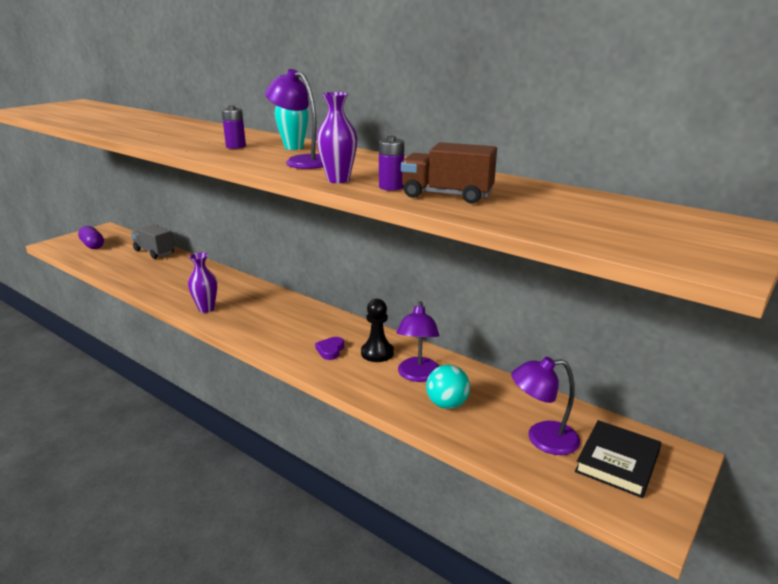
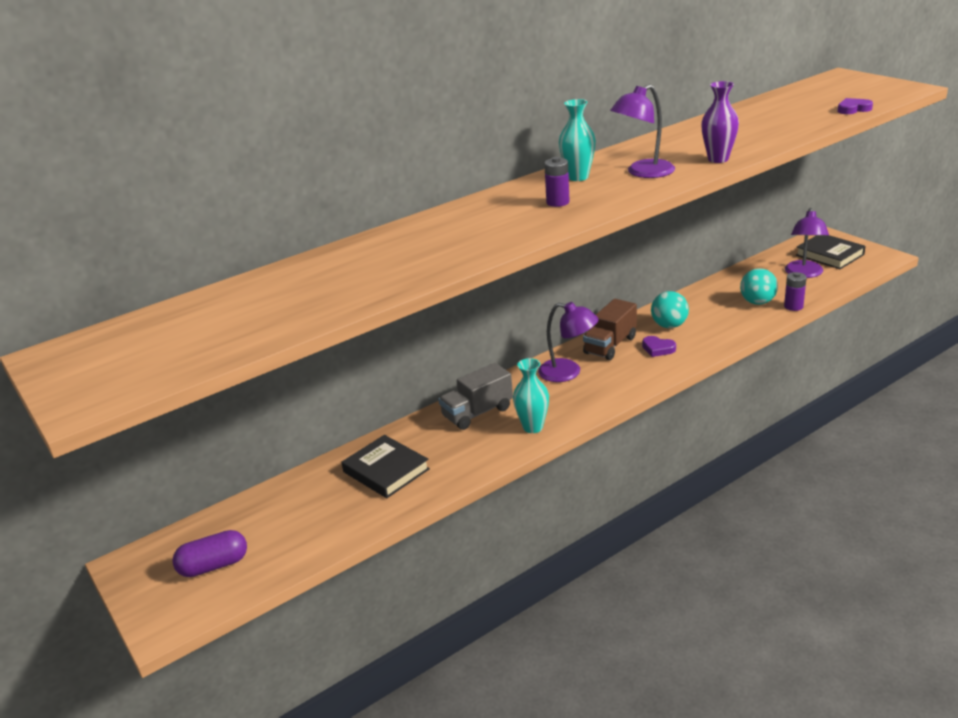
camera: 70 degrees left, 5 degrees up
grey truck [131,225,174,259] -> grey truck moved to [438,363,513,430]
purple vase [188,252,217,313] -> turquoise vase [513,358,549,433]
black pawn [361,299,394,362] -> turquoise ball [651,291,689,328]
purple battery [379,136,404,191] -> purple battery moved to [784,272,807,311]
purple lamp [396,301,439,382] -> purple lamp moved to [538,302,599,382]
brown truck [401,142,497,204] -> brown truck moved to [583,299,637,360]
none -> black book [342,435,430,498]
none -> purple heart [837,98,873,114]

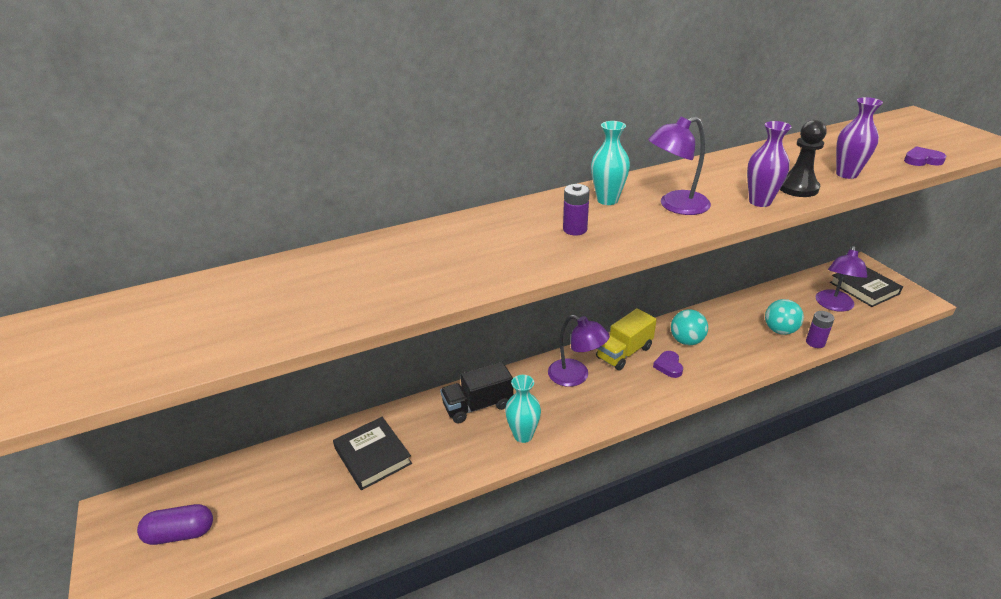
camera: 10 degrees right, 5 degrees up
grey truck [438,363,513,430] -> black truck [440,362,513,424]
brown truck [583,299,637,360] -> yellow truck [596,308,657,370]
purple heart [642,336,676,357] -> purple heart turned 45 degrees clockwise [653,351,683,378]
none -> black pawn [780,120,827,197]
none -> purple vase [836,97,883,179]

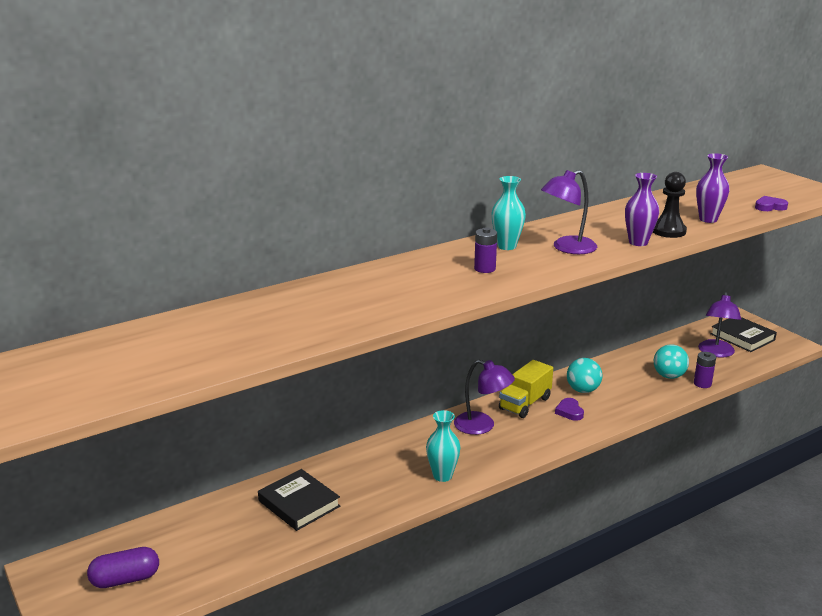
camera: 10 degrees left, 10 degrees down
black truck [440,362,513,424] -> none

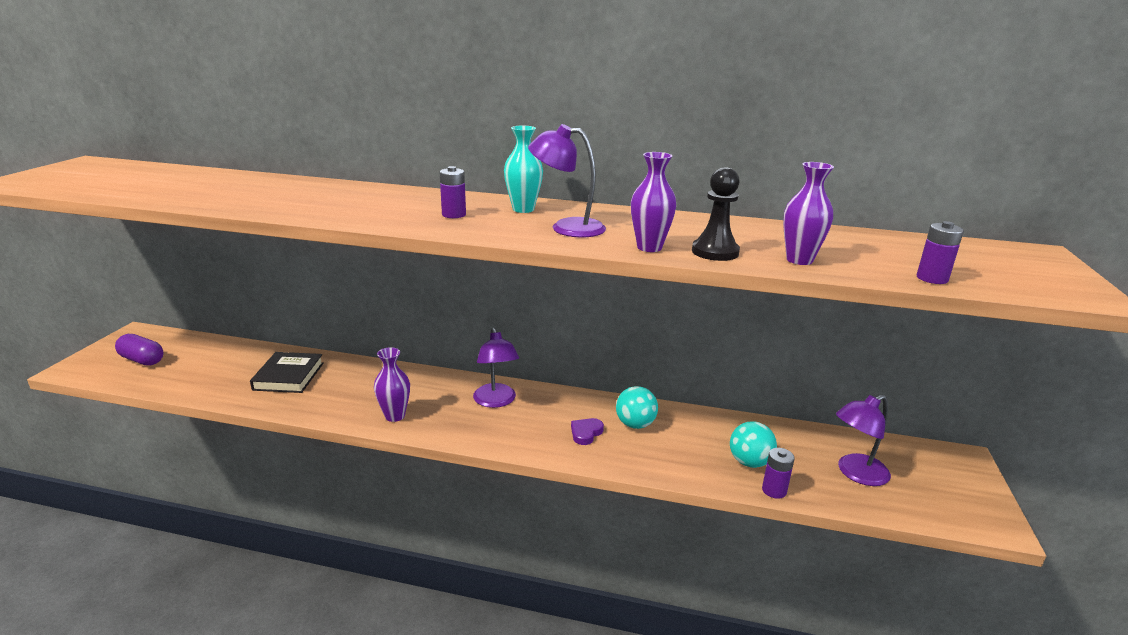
camera: 45 degrees right, 0 degrees up
turquoise vase [426,410,461,482] -> purple vase [374,347,410,422]
yellow truck [499,360,553,418] -> none
black book [711,317,777,352] -> none
purple heart [755,196,788,211] -> purple battery [917,221,964,284]

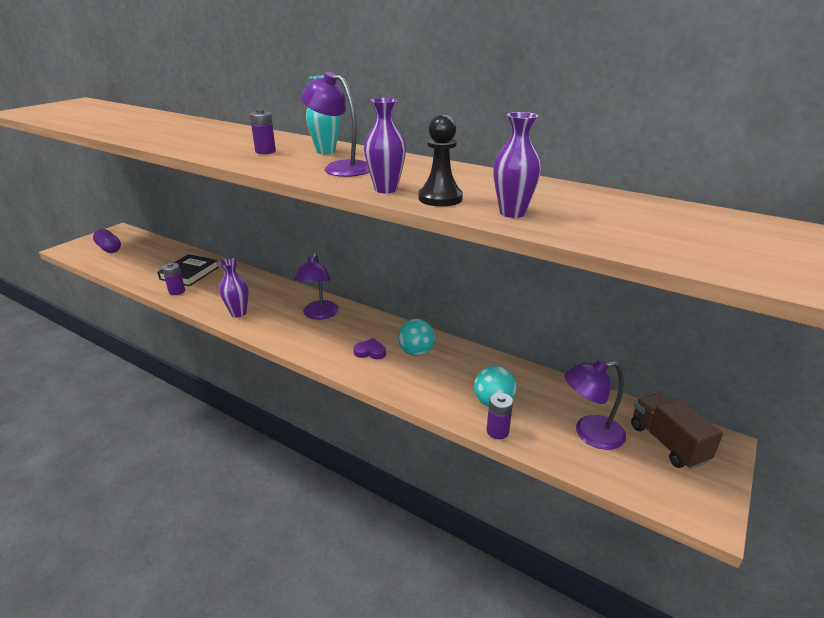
camera: 20 degrees right, 5 degrees up
purple heart [571,418,604,445] -> purple heart turned 45 degrees clockwise [353,338,386,359]
purple battery [917,221,964,284] -> purple battery moved to [162,263,185,295]
none -> brown truck [631,394,723,469]

